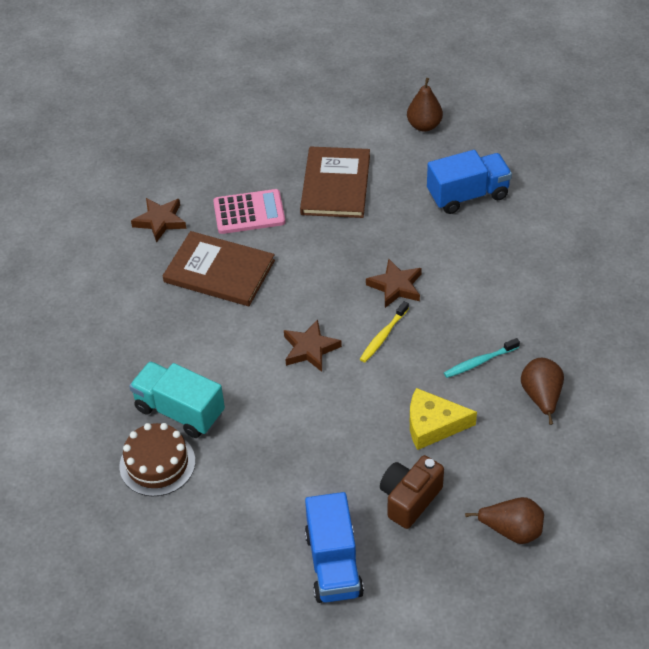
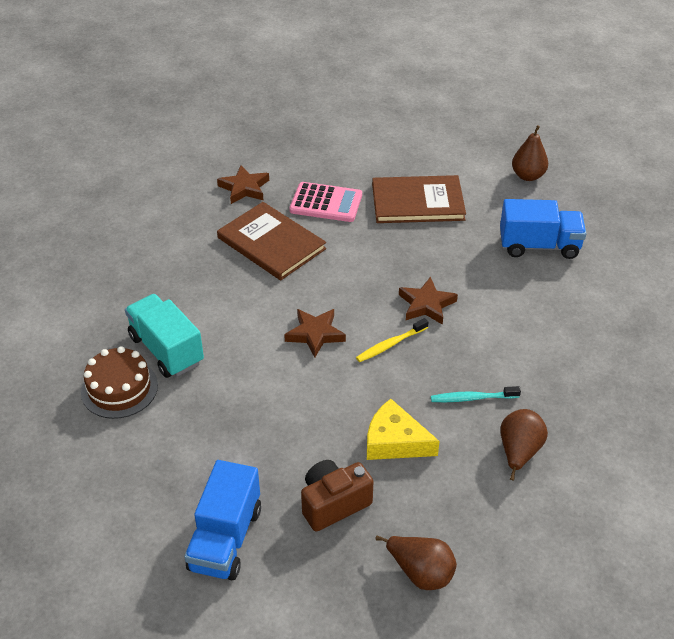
camera: 20 degrees right, 5 degrees down
brown book [300,147,370,218] -> brown book turned 60 degrees clockwise [372,175,466,223]

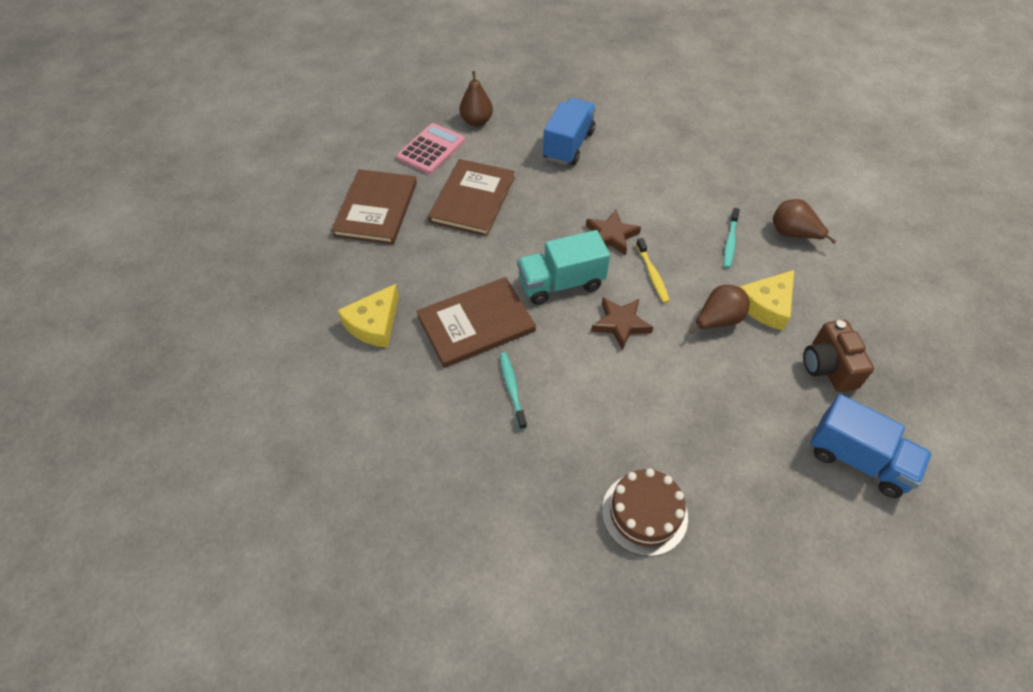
camera: 70 degrees left, 10 degrees up
turquoise truck [125,294,204,378] -> turquoise truck moved to [517,230,610,305]
brown star [217,165,269,204] -> yellow cheese [337,284,399,348]
pink calculator [289,182,362,222] -> pink calculator moved to [397,123,465,174]
brown pear [375,536,457,590] -> brown pear moved to [689,285,750,334]
none -> brown book [331,169,417,245]
none -> turquoise toothbrush [499,352,527,430]

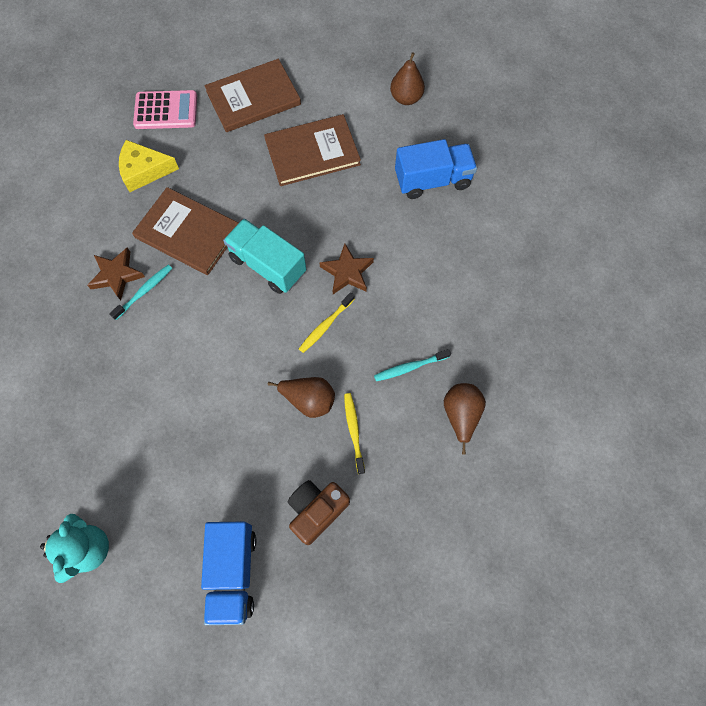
camera: 55 degrees right, 15 degrees up
pink calculator [397,123,465,174] -> pink calculator moved to [133,90,197,129]
brown star [591,298,653,350] -> brown star moved to [87,248,145,300]
brown cake [602,468,688,556] -> none
yellow cheese [740,270,794,331] -> yellow toothbrush [344,393,365,474]
none -> turquoise teddy bear [40,514,109,583]

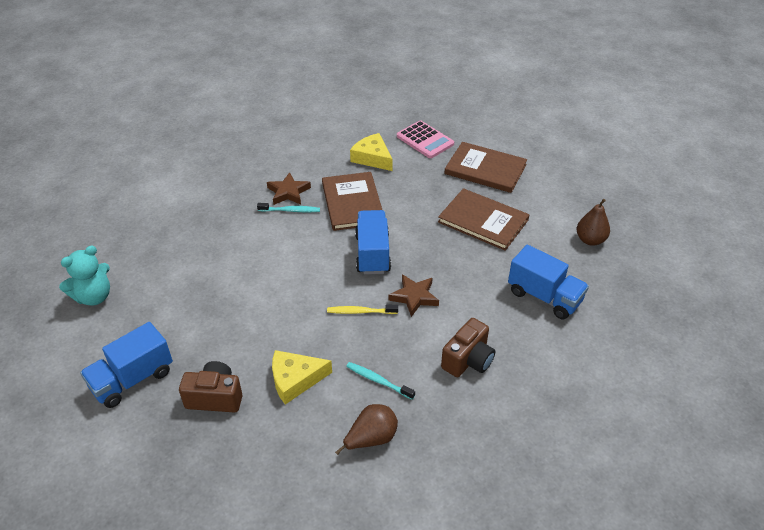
camera: 50 degrees right, 25 degrees down
turquoise truck [223,218,306,294] -> blue truck [355,210,391,274]
brown pear [268,377,335,418] -> none
yellow toothbrush [344,393,365,474] -> yellow cheese [272,350,332,404]
none -> brown camera [441,318,495,377]

